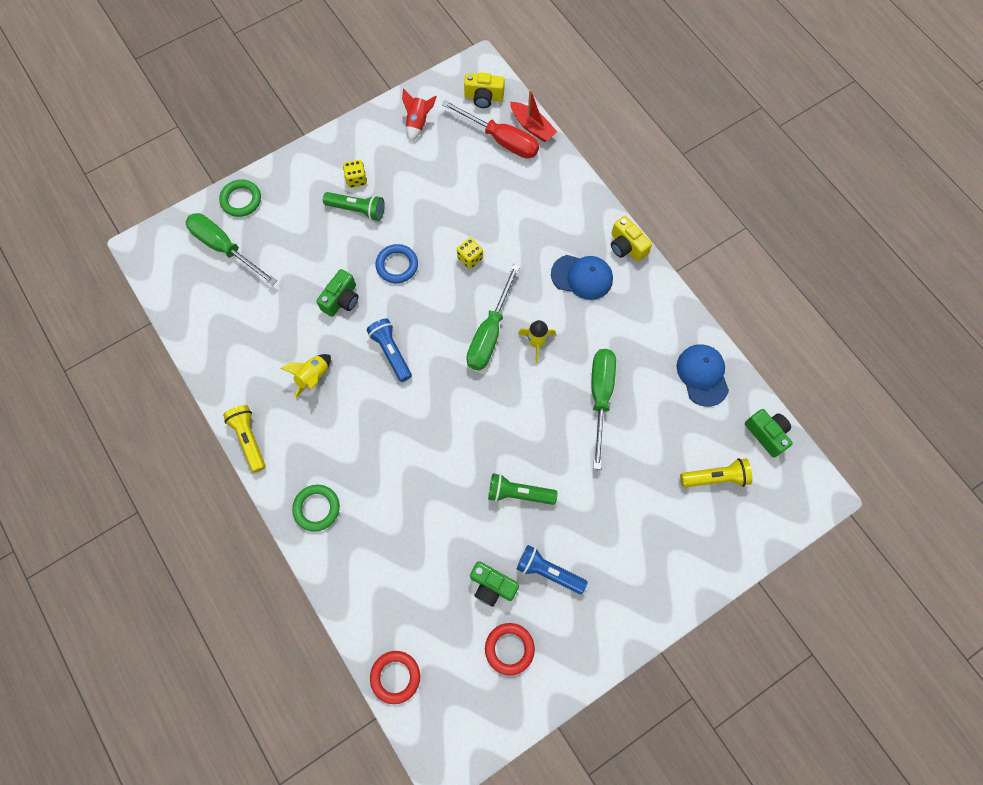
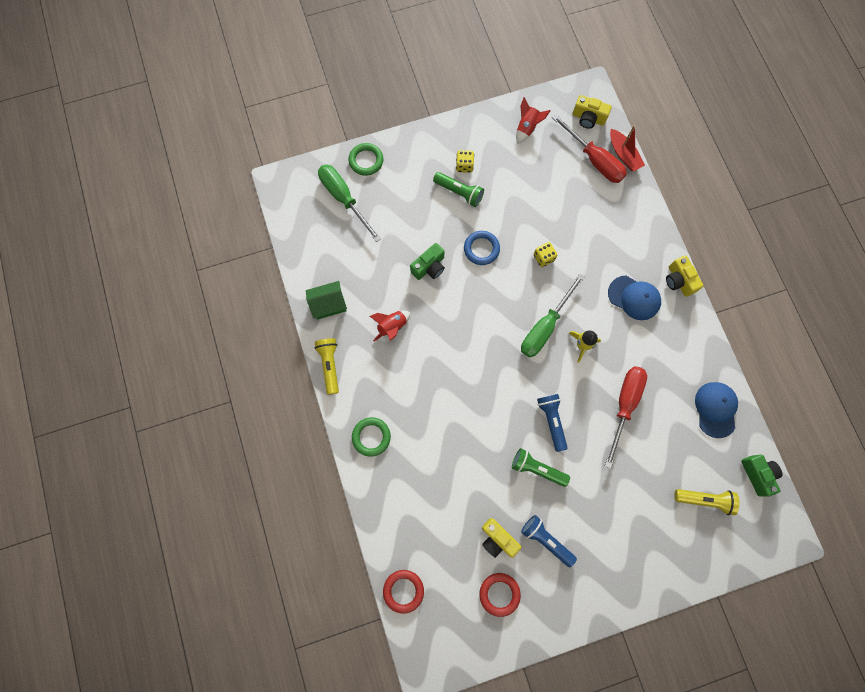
camera: 15 degrees right, 5 degrees up
yellow rocket [281,354,331,399] -> red rocket [370,311,410,341]
blue flashlight [367,318,412,382] -> blue flashlight moved to [537,394,568,452]
green camera [470,561,519,607] -> yellow camera [482,518,521,558]
green screwdriver [592,349,616,470] -> red screwdriver [605,366,647,469]
none -> green house [306,281,347,319]

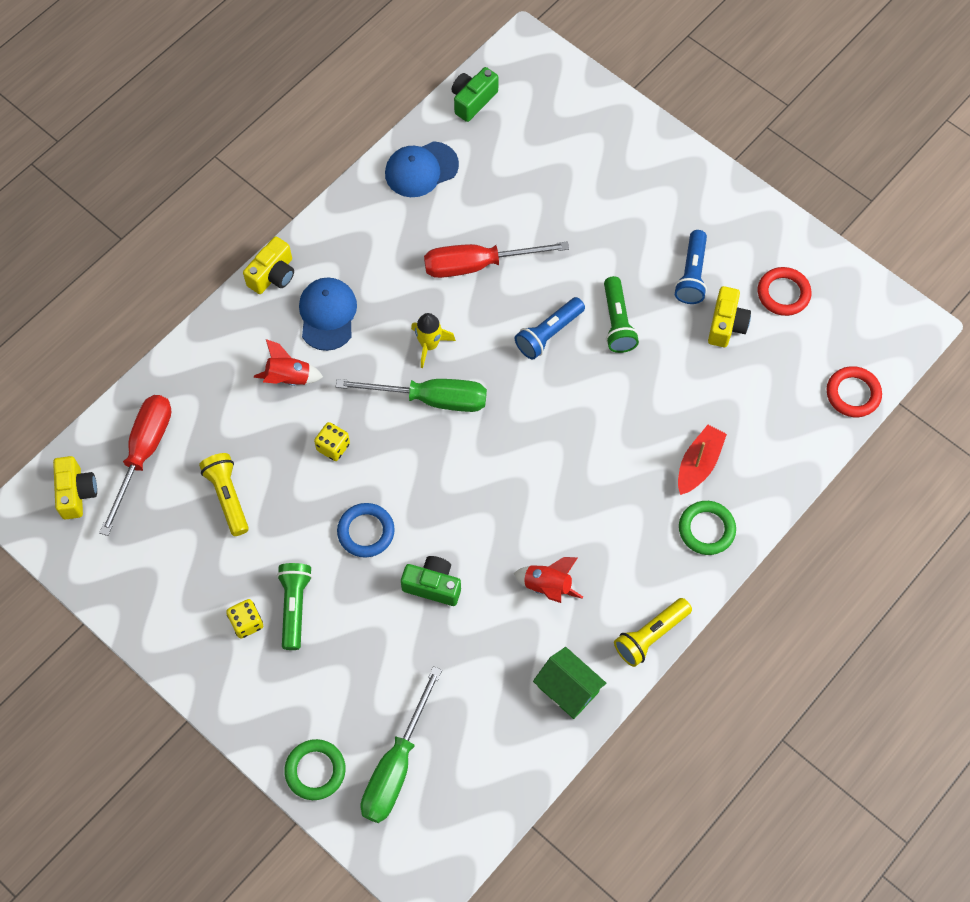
camera: 120 degrees left, 10 degrees down
red rocket [516,97,551,144] -> red rocket moved to [254,339,323,386]
red boat [610,125,645,171] -> red boat moved to [678,425,727,495]
yellow flashlight [674,489,739,515] -> yellow flashlight moved to [199,453,249,536]

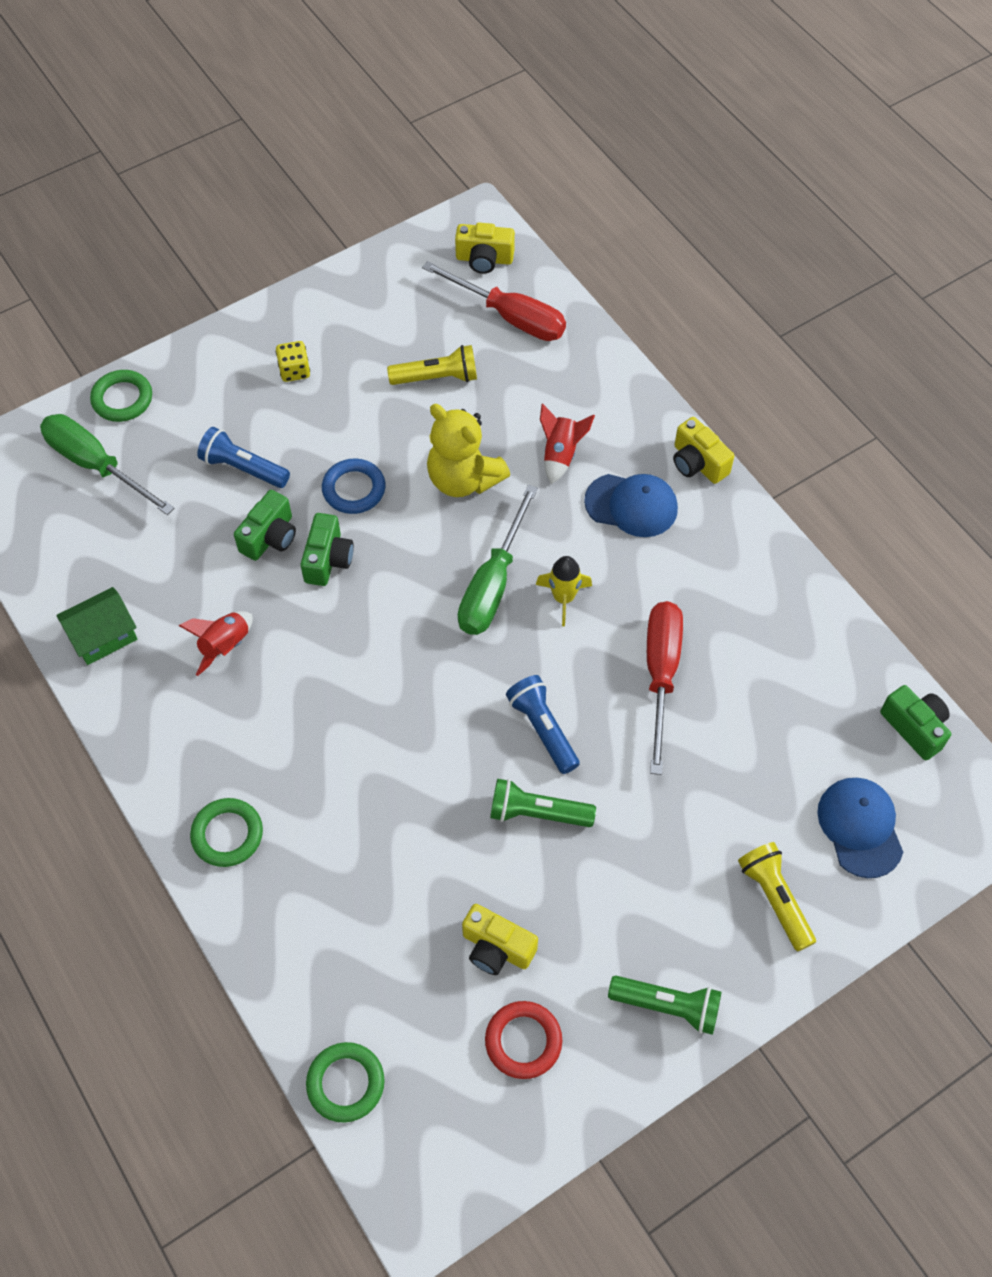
camera: 105 degrees right, 5 degrees down
green flashlight [277,563,312,650] -> green flashlight moved to [608,976,722,1035]
yellow dice [314,422,350,461] -> yellow teddy bear [427,404,510,497]
blue cap [385,141,459,197] -> blue cap moved to [817,778,903,878]
yellow flashlight [614,598,692,667] -> yellow flashlight moved to [738,842,816,952]
blue flashlight [674,230,707,304] -> blue flashlight moved to [197,427,290,488]
red boat [678,425,727,495] -> none
red ring [827,366,882,417] -> green ring [306,1042,385,1123]
none -> green camera [300,513,354,586]

